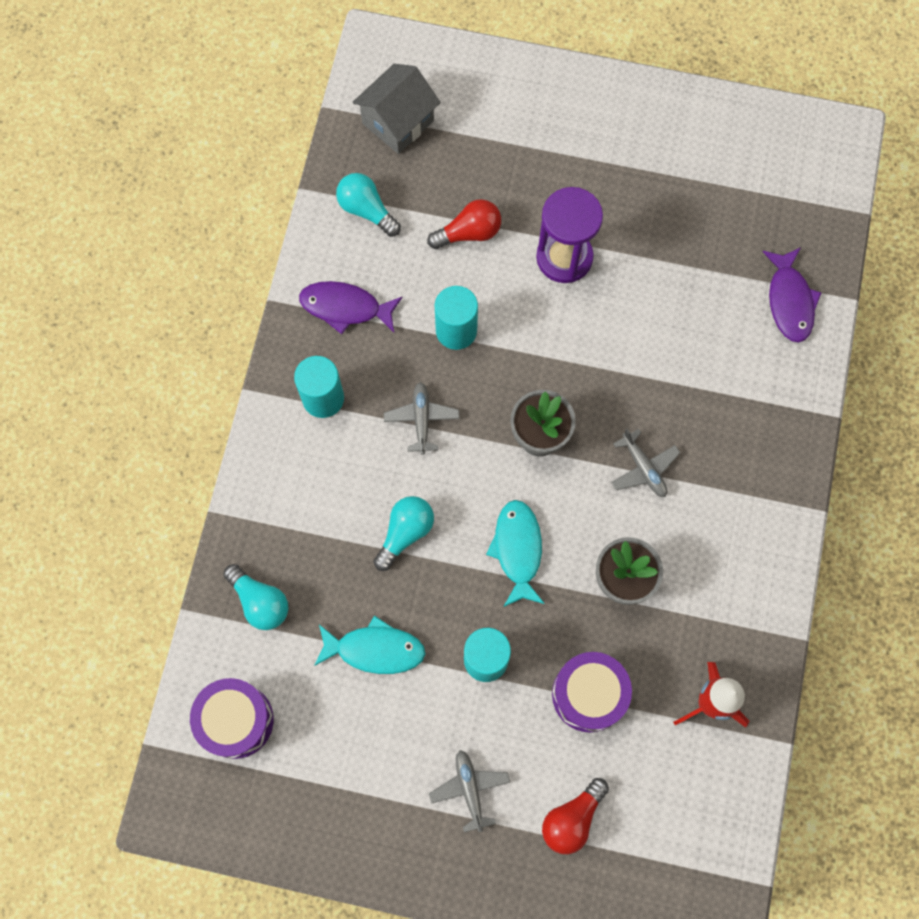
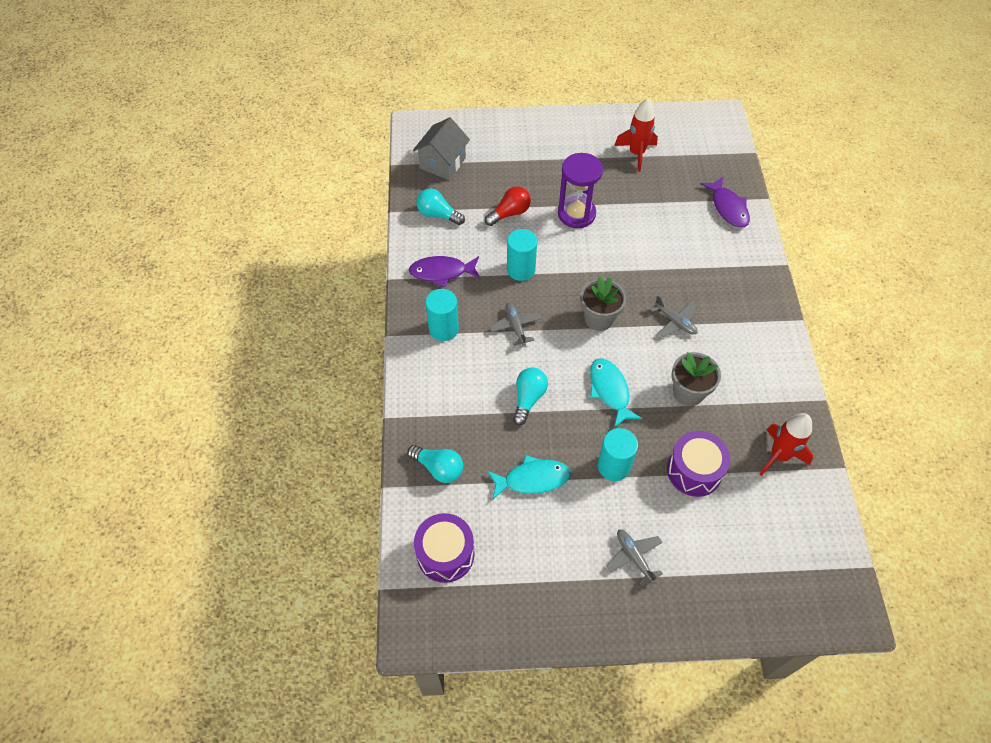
camera: 15 degrees left, 15 degrees down
red light bulb [542,778,609,854] -> none
none -> red rocket [614,98,658,172]

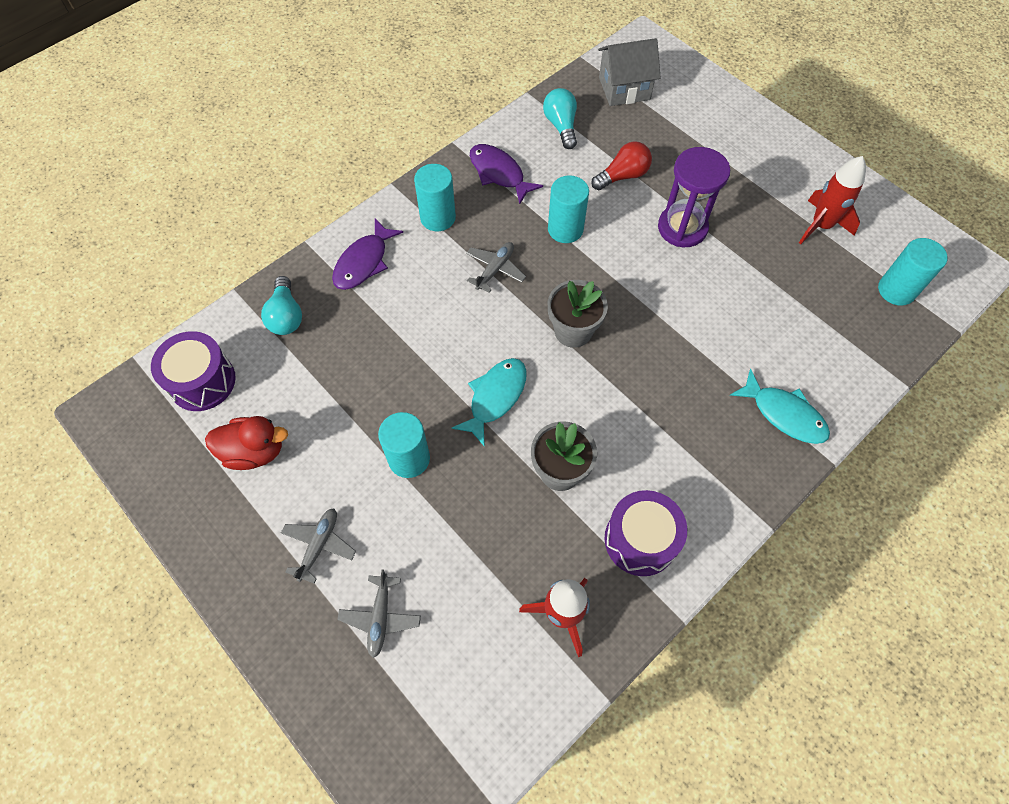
camera: 50 degrees right, 5 degrees up
red light bulb [485,186,531,226] -> red light bulb turned 45 degrees counterclockwise [591,141,652,190]
turquoise fish [487,455,571,500] -> turquoise fish moved to [730,368,830,444]
turquoise light bulb [513,368,548,425] -> none
grey plane [650,295,698,337] -> grey plane moved to [337,570,421,658]
purple drum [667,431,731,497] -> purple drum moved to [604,490,687,576]
purple fish [701,177,750,228] -> purple fish moved to [332,219,403,290]
none -> red duck [205,416,288,470]
none -> turquoise cylinder [878,238,948,306]

